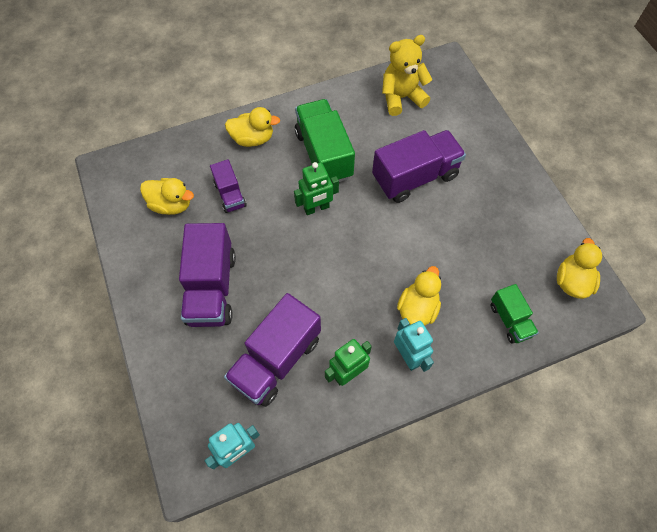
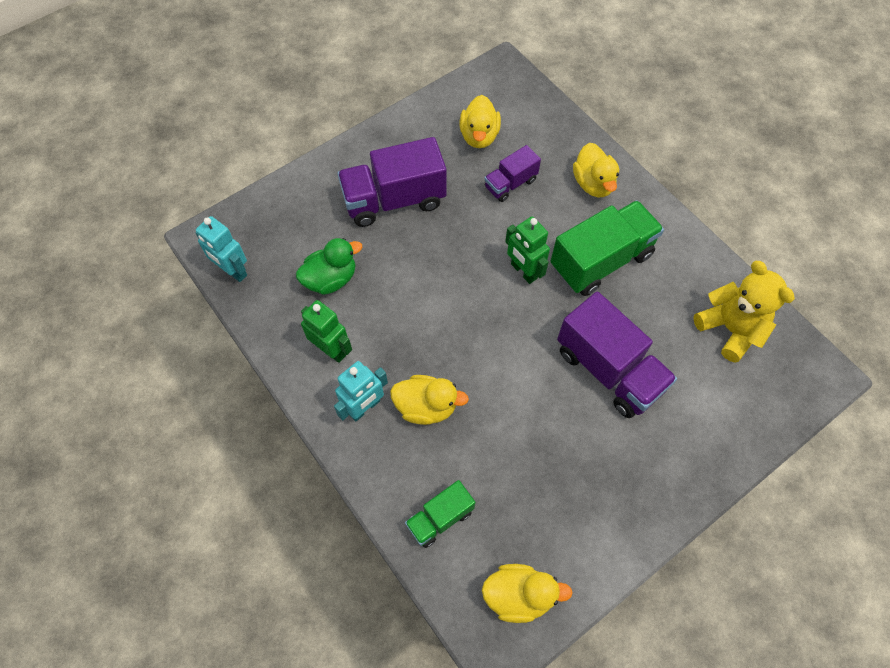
camera: 75 degrees right, 0 degrees up
purple truck [224,293,321,407] -> green duck [296,238,362,295]

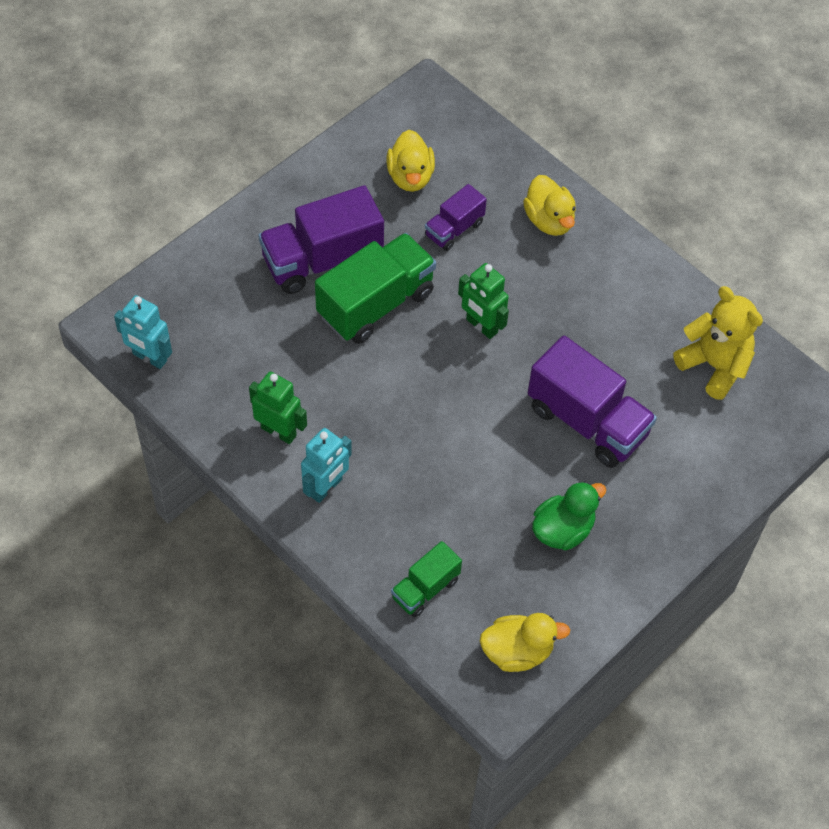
camera: 10 degrees left, 5 degrees down
green duck [296,238,362,295] -> green duck moved to [532,481,606,550]
yellow duck [390,375,469,425] -> none
green truck [550,200,664,296] -> green truck moved to [315,233,436,344]

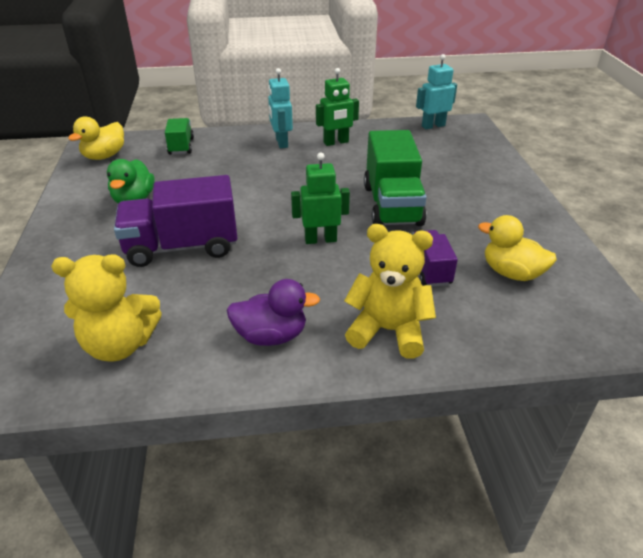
camera: 130 degrees right, 20 degrees down
purple truck [259,185,384,294] -> none
yellow duck [523,175,576,236] -> yellow teddy bear [344,224,436,358]
none -> purple duck [227,279,320,346]

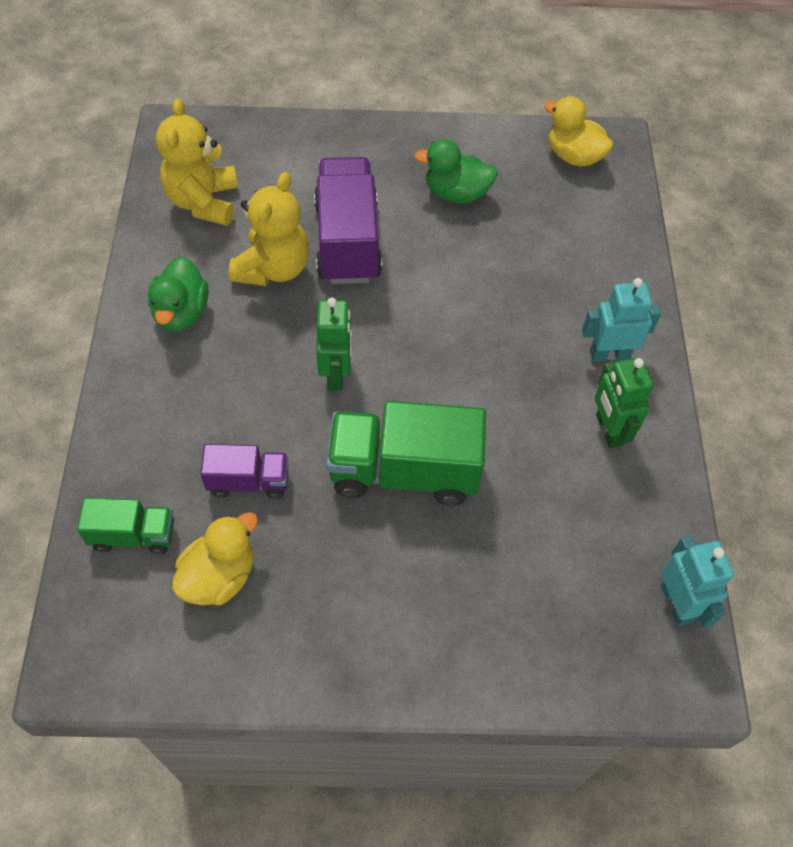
camera: 95 degrees right, 20 degrees up
green truck [165,118,194,155] -> green truck moved to [77,498,174,554]
purple duck [227,279,320,346] -> green duck [148,256,209,332]
yellow teddy bear [344,224,436,358] -> yellow teddy bear moved to [228,172,309,286]

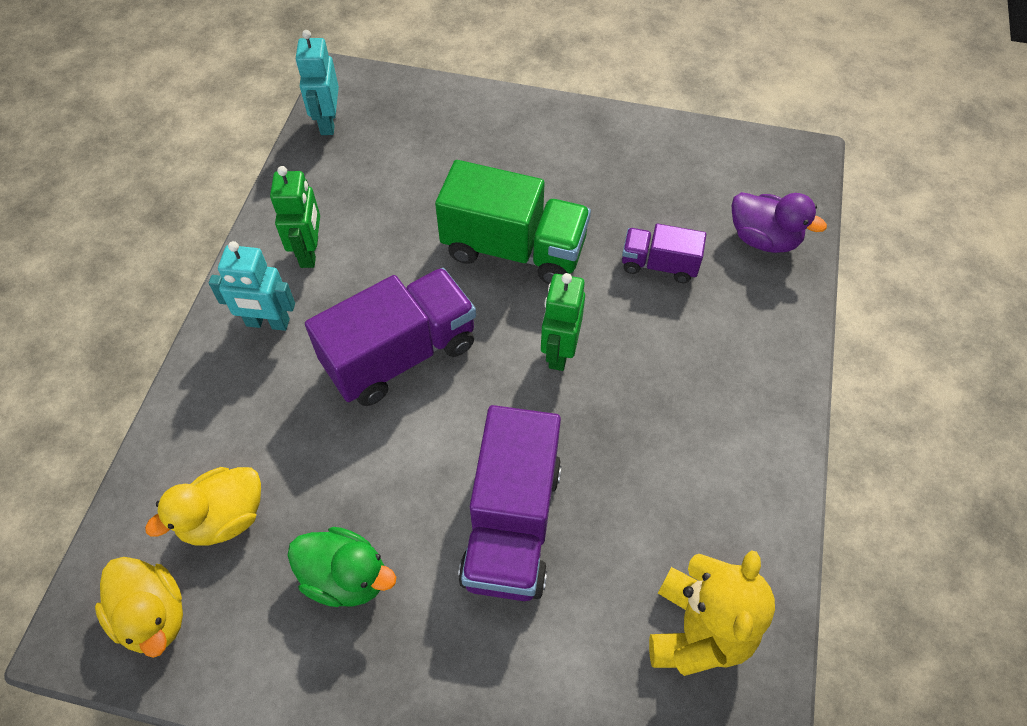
camera: 165 degrees left, 0 degrees up
green truck [77,498,174,554] -> purple duck [732,192,827,253]
green duck [148,256,209,332] -> none
yellow duck [172,512,258,605] -> yellow duck moved to [145,467,261,546]
yellow teddy bear [228,172,309,286] -> none
none -> purple truck [305,268,476,406]

